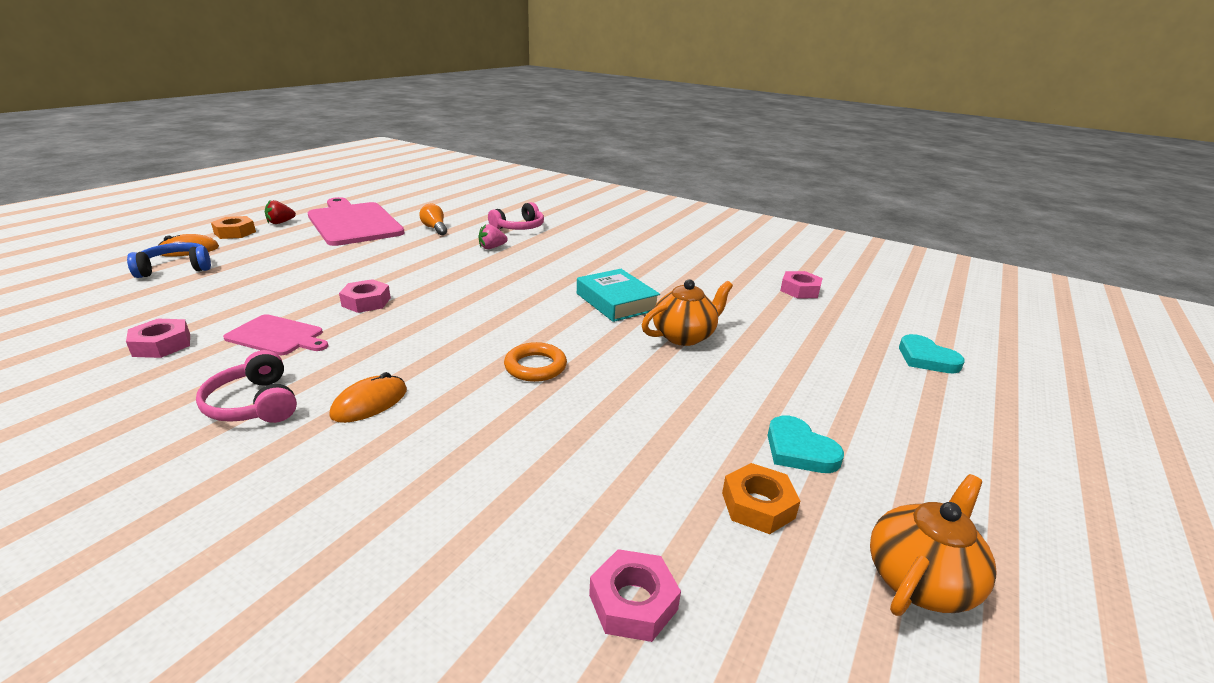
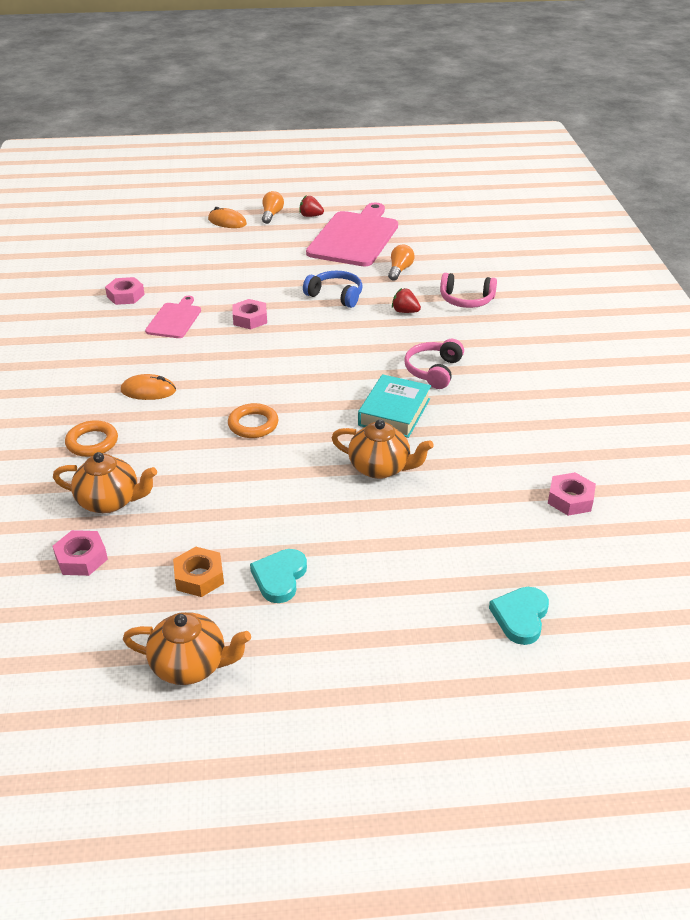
camera: 55 degrees right, 10 degrees up
blue headphones [127,242,211,278] -> blue headphones moved to [303,271,363,308]
pink headphones [196,350,297,423] -> pink headphones moved to [404,339,464,389]
orange nut [211,216,256,239] -> orange light bulb [262,191,284,224]
pink cutting board [223,314,328,355] -> pink cutting board turned 150 degrees counterclockwise [145,296,201,338]
pink strawberry [478,224,507,249] -> red strawberry [392,288,421,313]
none -> orange teapot [53,452,157,513]
none -> orange ring [65,420,118,457]

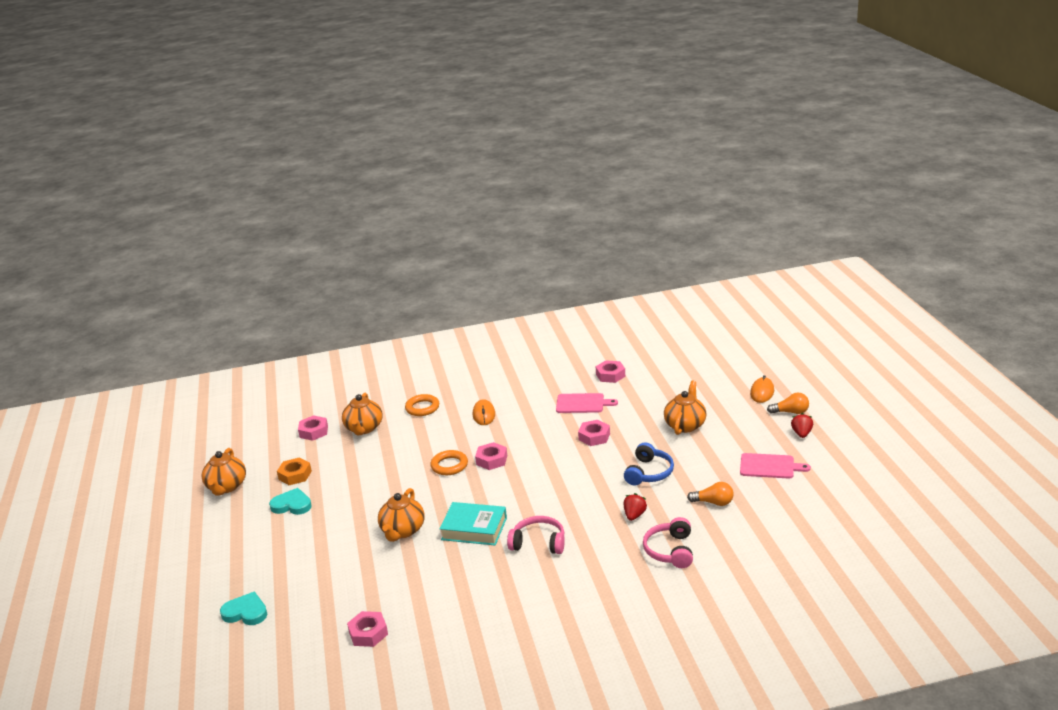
camera: 85 degrees right, 10 degrees down
pink cutting board [306,202,398,266] -> pink cutting board [740,453,811,479], size x0.52
none -> pink nut [475,442,507,470]
none -> orange teapot [664,380,706,435]

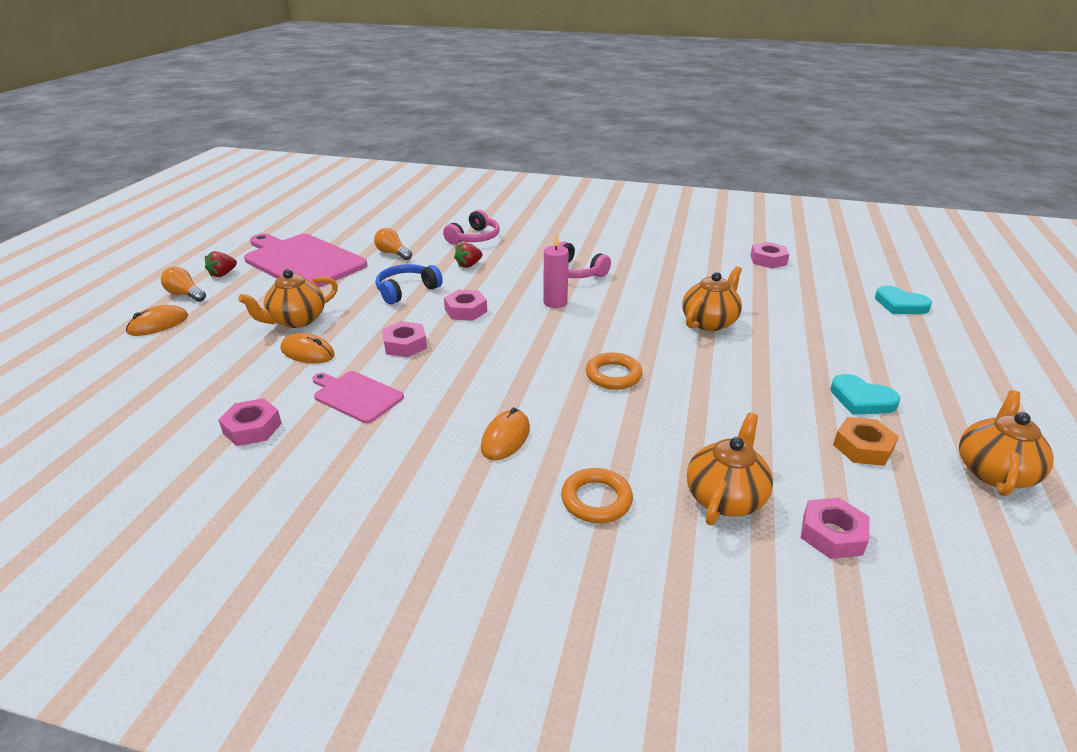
camera: 155 degrees left, 5 degrees up
turquoise book [439,502,507,545] -> none
pink nut [475,442,507,470] -> pink nut moved to [444,290,487,321]
pink cutting board [740,453,811,479] -> pink cutting board [244,233,368,287], size x1.94
none -> orange mouse [281,333,335,363]
none -> pink candle [543,233,569,308]

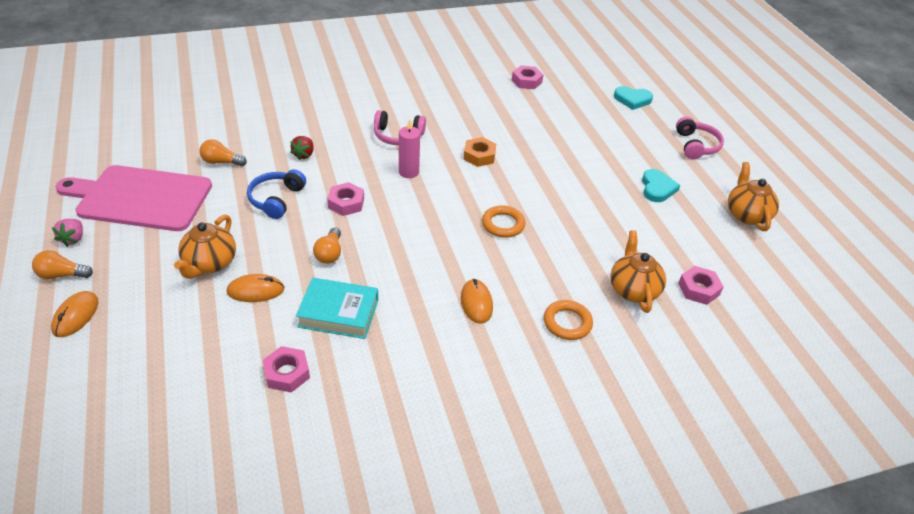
camera: 35 degrees left, 10 degrees up
red strawberry [205,251,237,277] -> pink strawberry [52,219,83,247]
pink cutting board [312,371,404,423] -> turquoise book [296,278,378,339]
pink nut [382,321,427,357] -> orange light bulb [313,227,341,264]
pink headphones [443,210,500,245] -> pink headphones moved to [676,116,724,159]
orange teapot [682,266,742,331] -> none
turquoise heart [830,374,900,415] -> turquoise heart turned 90 degrees counterclockwise [642,169,680,202]
orange nut [833,417,899,466] -> orange nut moved to [464,137,496,167]

